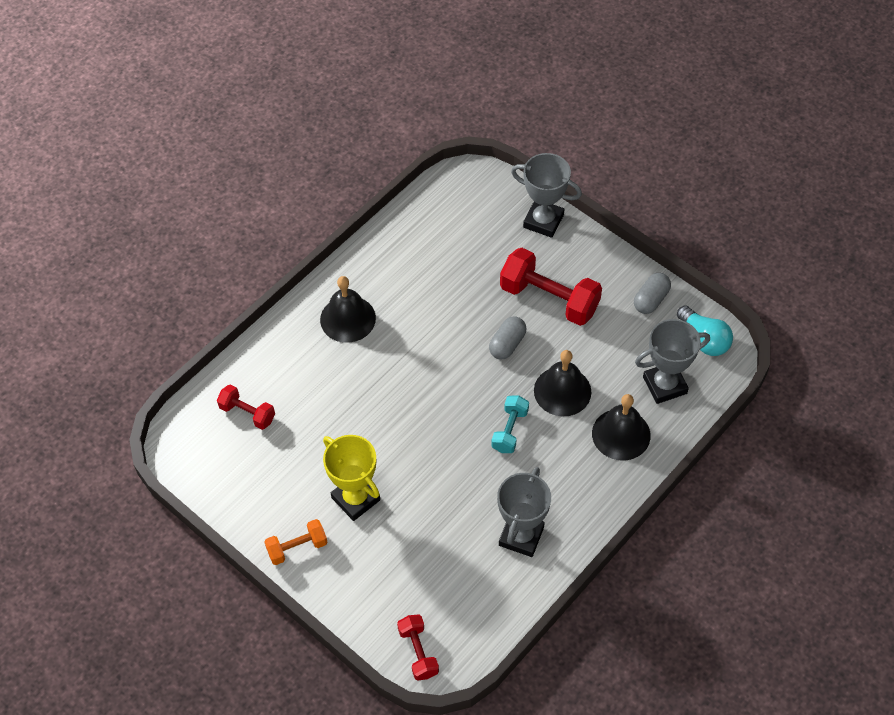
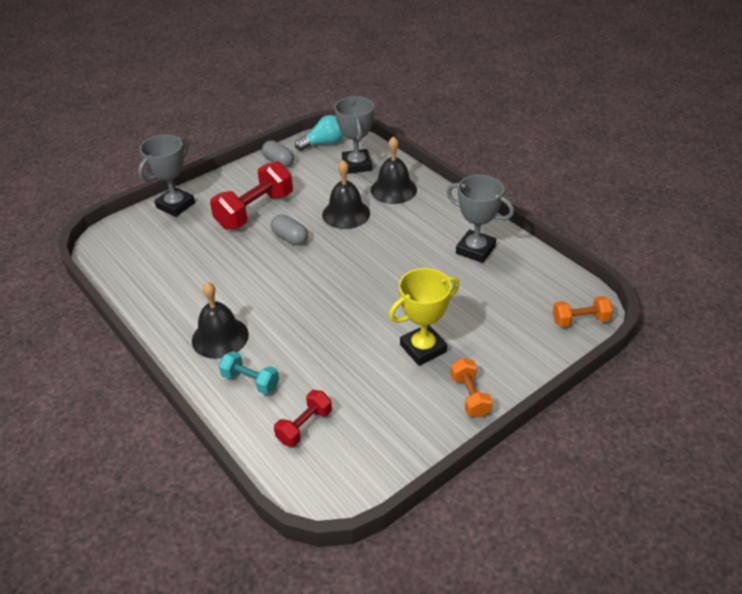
camera: 80 degrees left, 15 degrees down
red dumbbell [397,614,439,681] -> orange dumbbell [553,296,613,327]
turquoise dumbbell [491,396,529,453] -> turquoise dumbbell moved to [219,351,279,394]

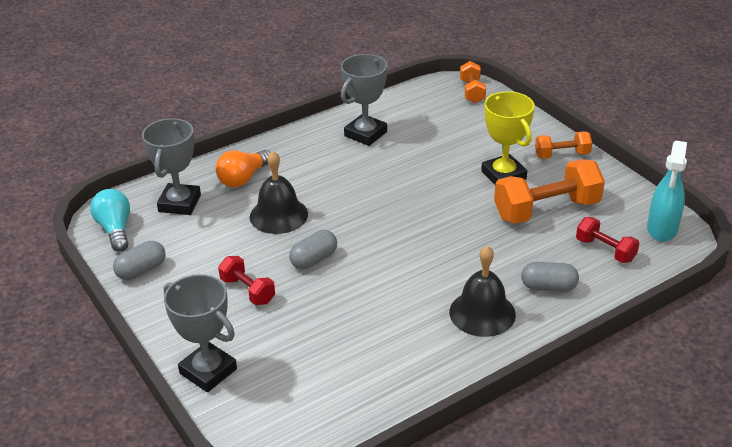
camera: 85 degrees left, 5 degrees down
red dumbbell [210,161,293,230] -> red dumbbell [218,256,275,305], size x0.55
turquoise dumbbell [219,351,279,394] -> grey capsule [521,262,579,292]
grey trophy [334,96,374,174] -> grey trophy turned 75 degrees counterclockwise [142,118,201,215]
black bell [371,136,417,204] -> orange light bulb [216,150,271,187]
none -> orange dumbbell [494,159,605,224]
none -> turquoise spray bottle [647,141,687,242]

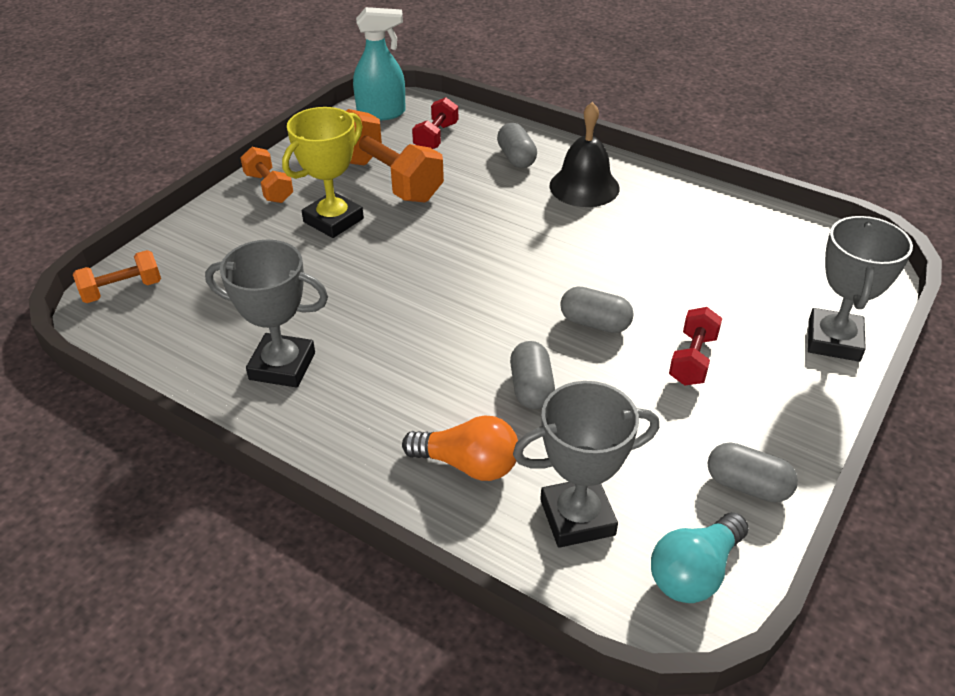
camera: 115 degrees left, 5 degrees up
black bell [250,151,308,234] -> grey capsule [510,341,555,409]

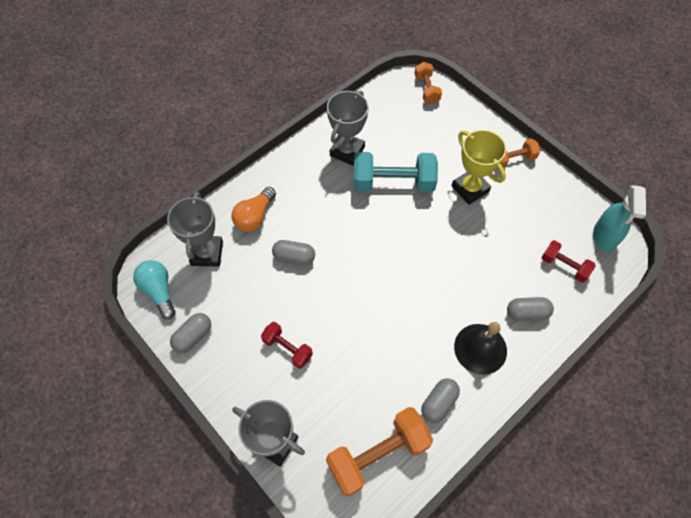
camera: 105 degrees right, 20 degrees up
orange dumbbell [346,109,444,203] -> orange dumbbell moved to [326,407,433,496]
grey capsule [560,286,634,333] -> grey capsule moved to [421,378,460,423]
none -> turquoise dumbbell [354,152,438,193]

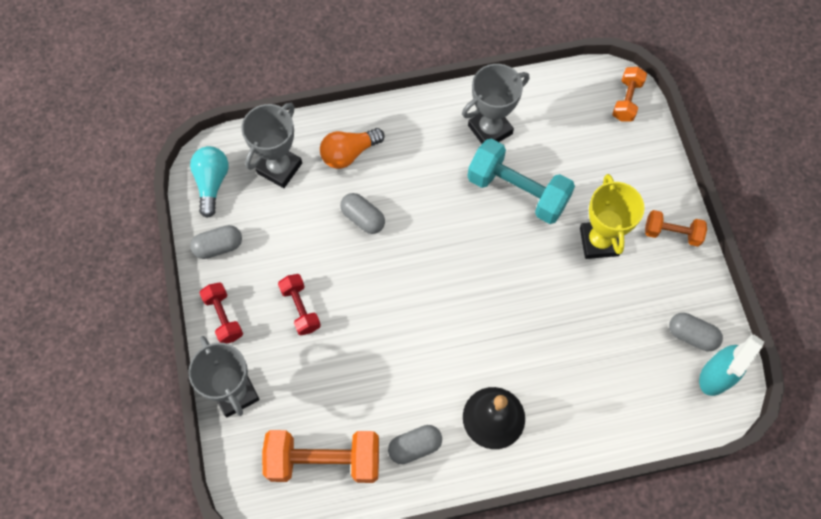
camera: 30 degrees right, 5 degrees up
grey capsule [507,297,554,321] -> grey capsule moved to [669,313,723,351]
red dumbbell [541,240,596,283] -> red dumbbell moved to [200,282,243,343]

